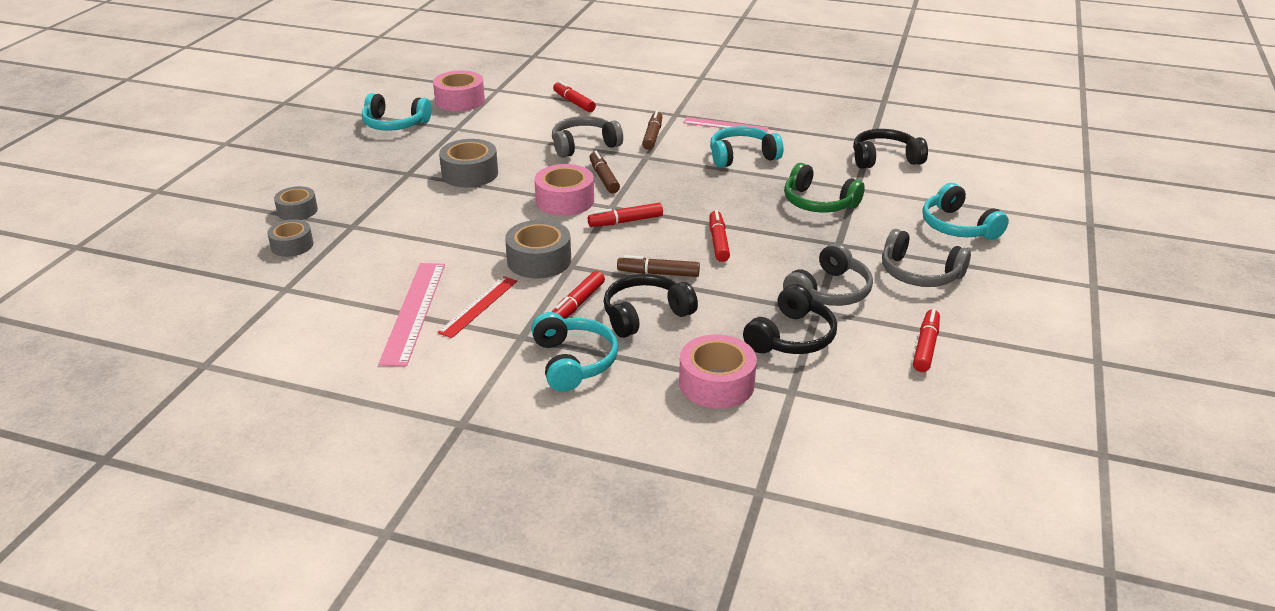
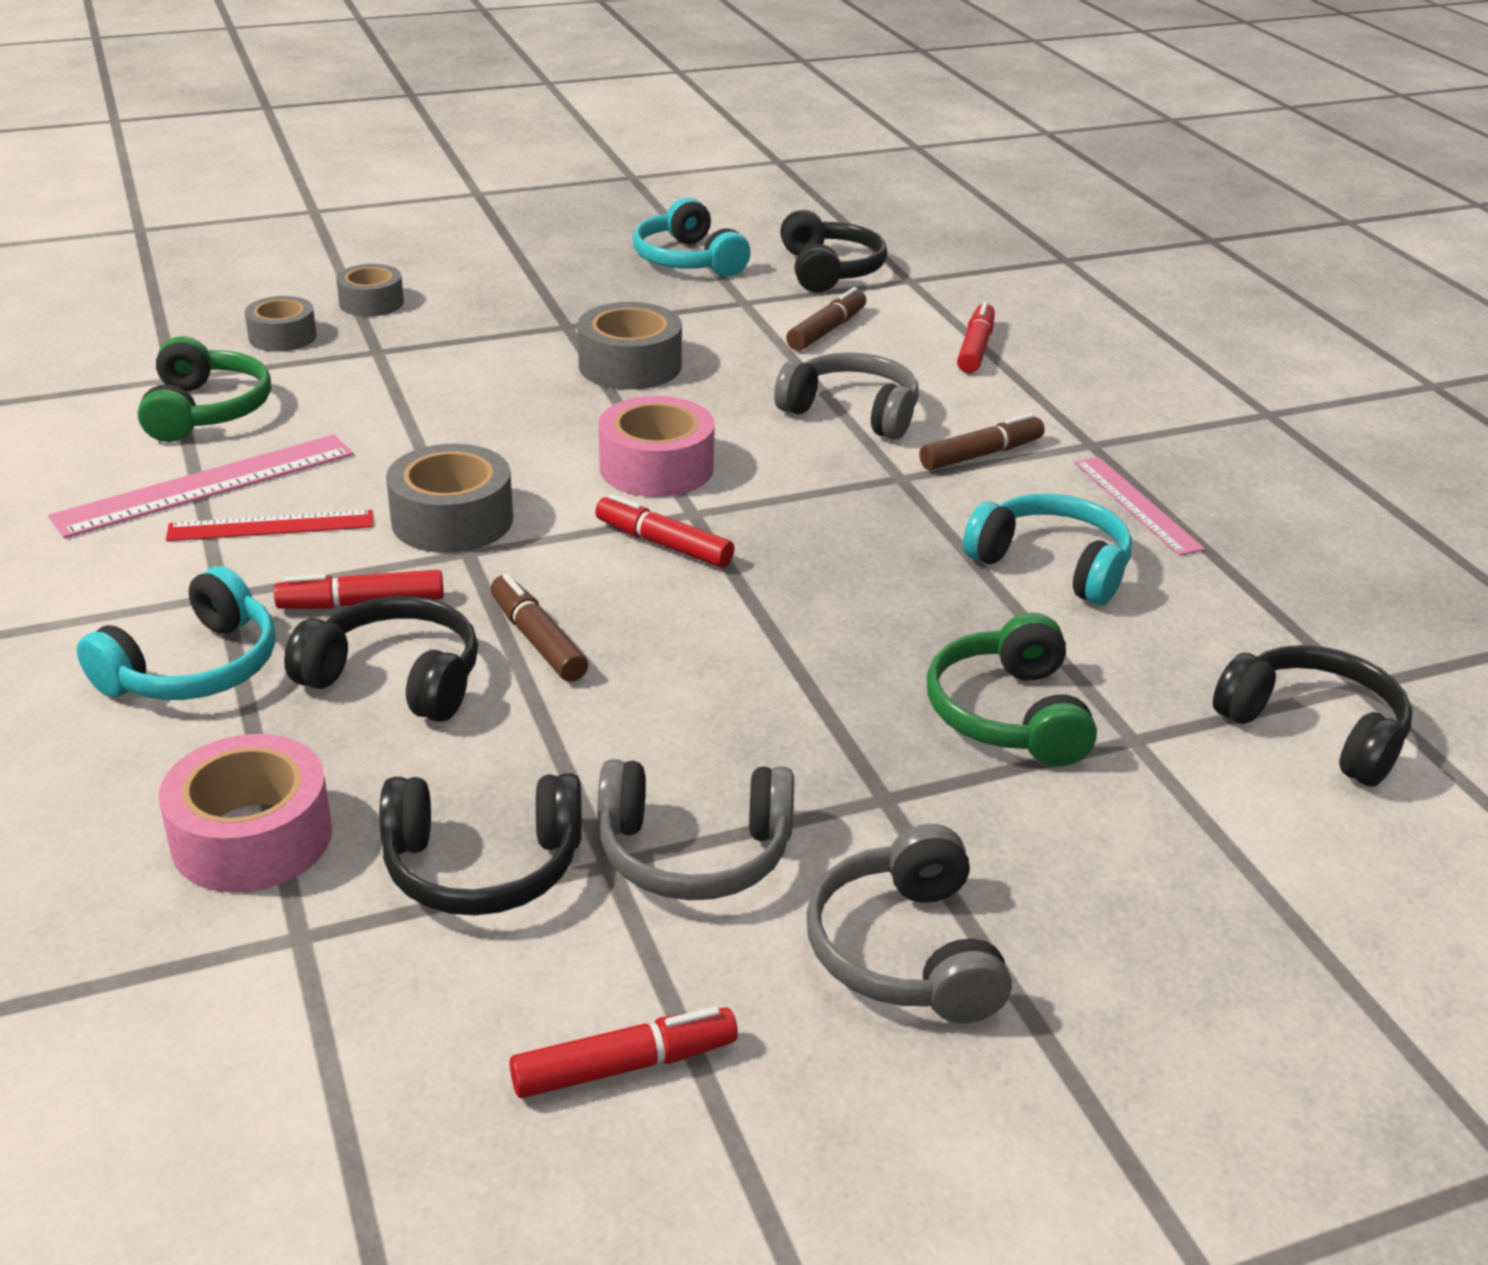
camera: 50 degrees right, 0 degrees up
pink tape [433,71,485,111] -> black headphones [780,210,887,293]
brown marker [589,151,620,193] -> brown marker moved to [786,287,866,351]
red marker [709,210,730,262] -> none
turquoise headphones [923,183,1009,240] -> none
none -> green headphones [138,336,271,442]

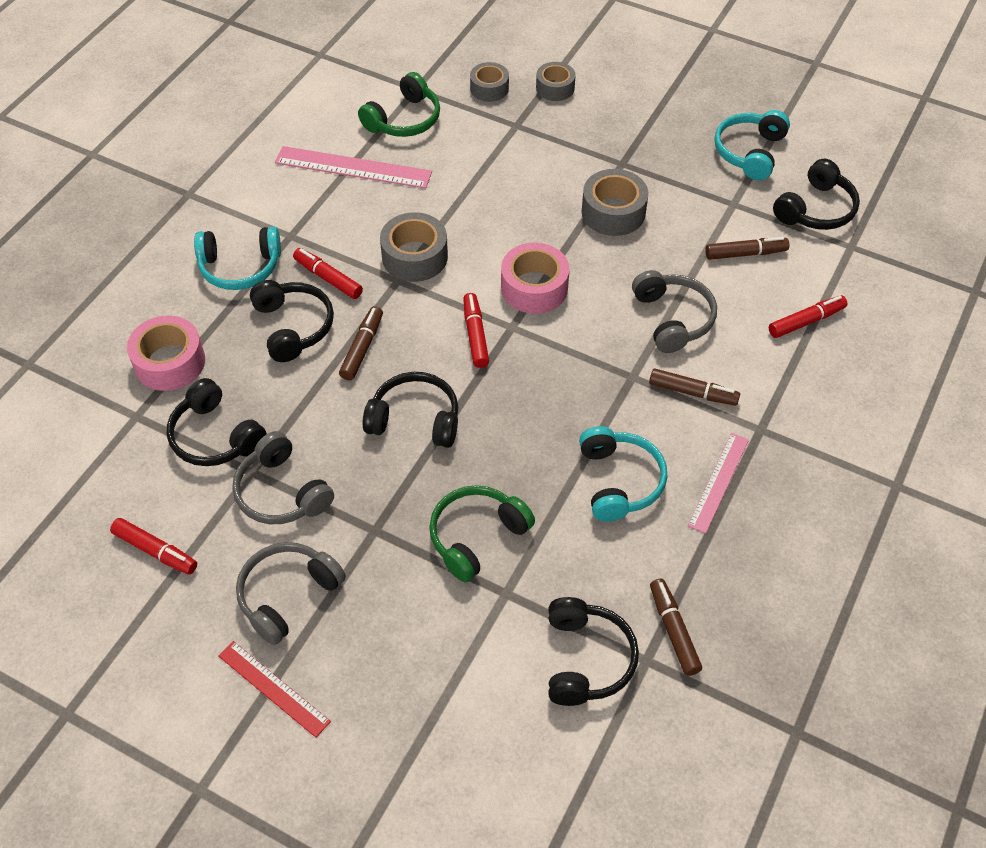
camera: 50 degrees right, 20 degrees up
red ruler [166,510,373,541] -> red ruler moved to [218,641,331,738]
none -> black headphones [363,372,458,448]
none -> brown marker [650,579,702,676]

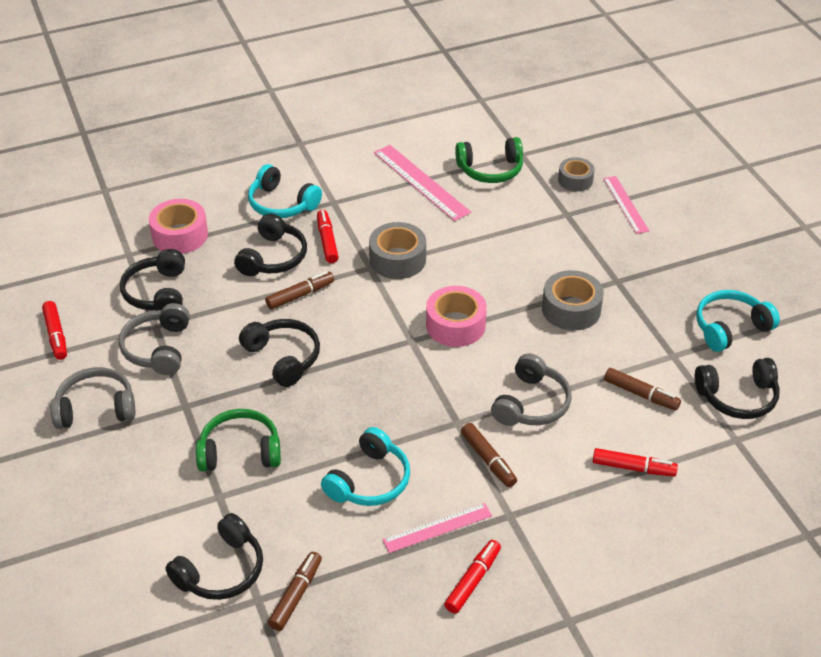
camera: 40 degrees right, 10 degrees down
red ruler [218,641,331,738] -> none
red marker [463,293,489,368] -> red marker moved to [444,540,501,614]
grey tape [536,62,576,101] -> pink ruler [603,176,649,234]

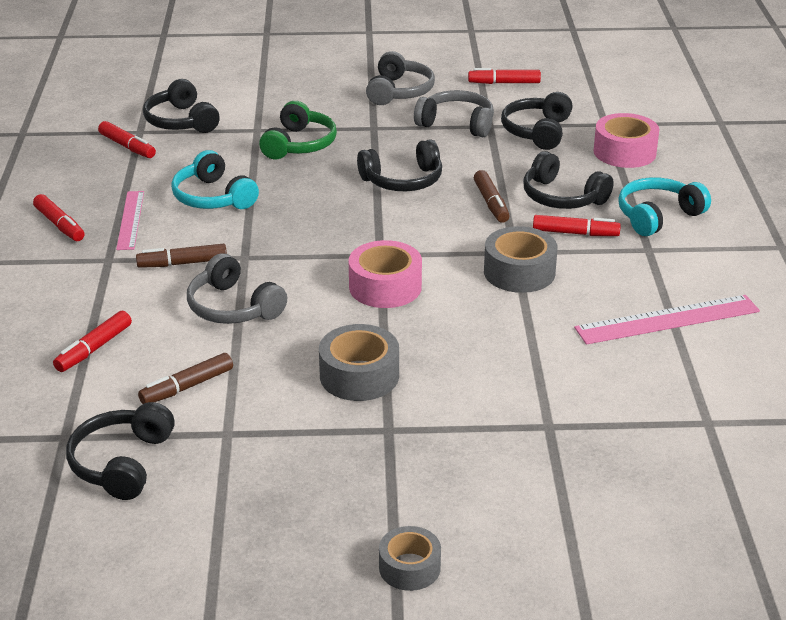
camera: 110 degrees right, 10 degrees down
black headphones [120,249,185,311] -> black headphones turned 90 degrees counterclockwise [501,92,572,150]
brown marker [268,552,322,631] -> red marker [98,121,156,158]
green headphones [455,137,523,183] -> none
grey tape [558,157,594,192] -> grey tape moved to [379,526,441,591]
pink ruler [603,176,649,234] -> none
turquoise headphones [696,290,780,352] -> none

